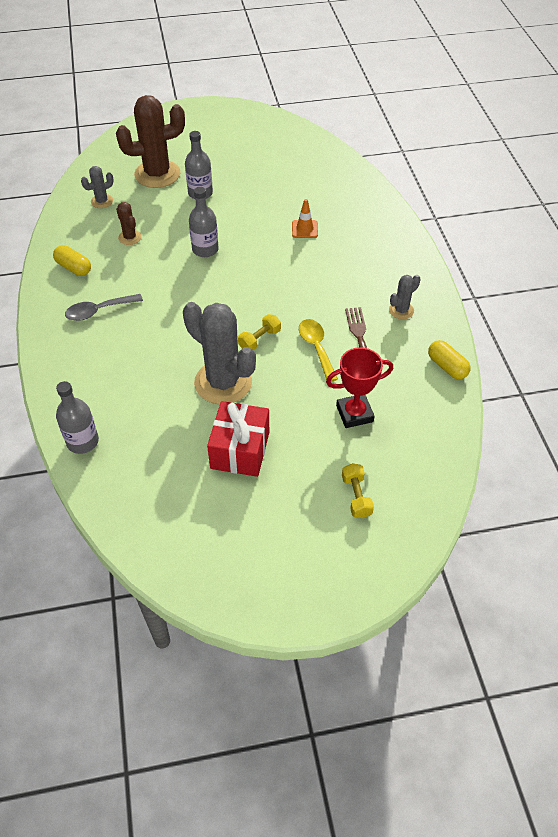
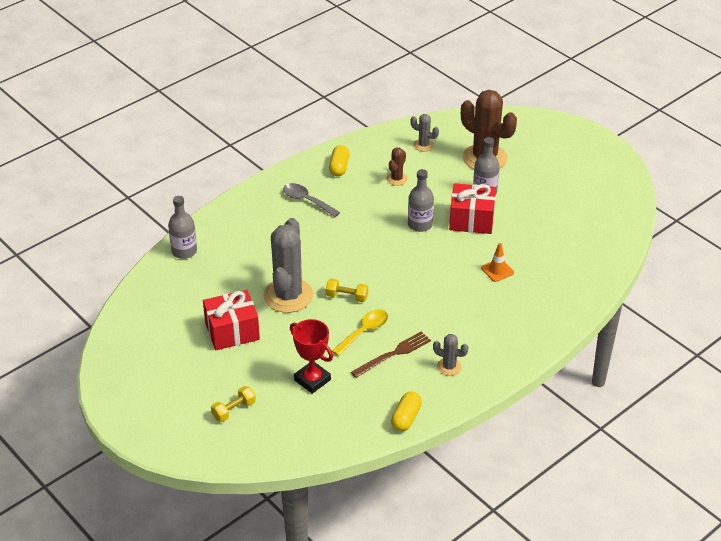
camera: 60 degrees right, 10 degrees down
none -> red gift [449,183,496,234]

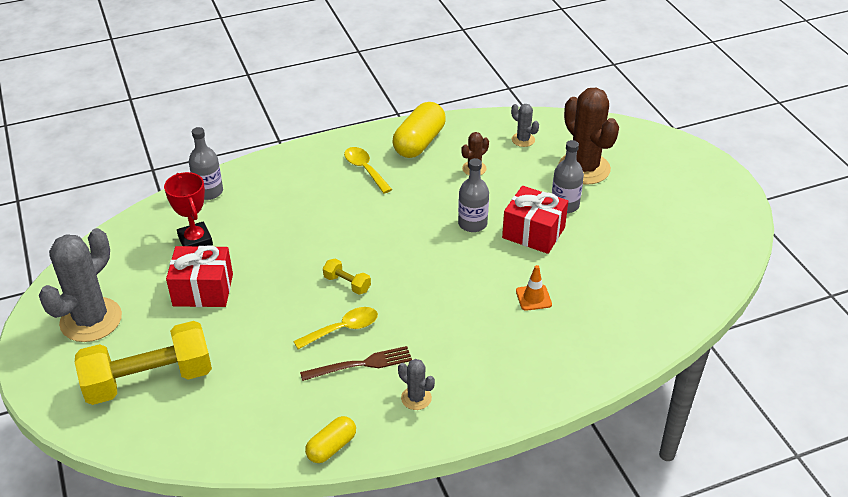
camera: 20 degrees right, 0 degrees up
yellow dumbbell [211,386,256,422] -> yellow dumbbell [75,321,212,405], size x2.36
grey cactus [263,218,313,313] -> grey cactus moved to [39,228,122,342]
grey spoon [283,183,340,217] -> yellow spoon [344,147,392,194]
red trophy [290,319,333,394] -> red trophy moved to [164,172,213,246]
yellow capsule [329,145,350,176] -> yellow capsule [393,102,446,158], size x1.70

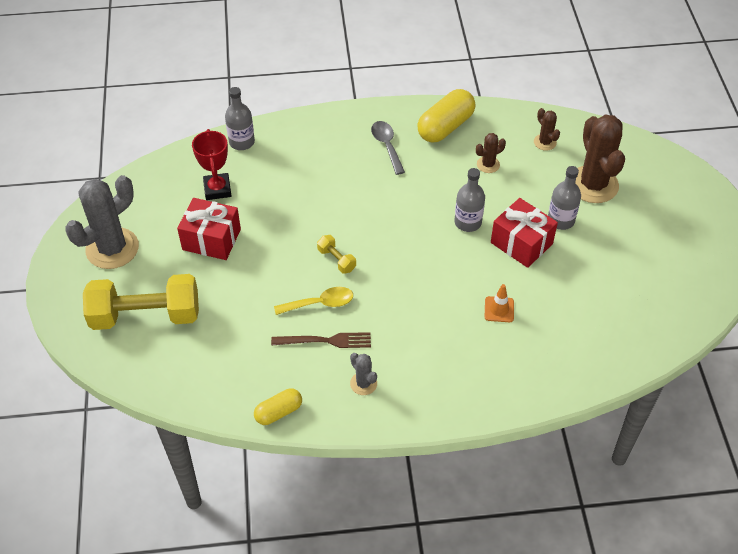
camera: 15 degrees right, 10 degrees up
yellow spoon [344,147,392,194] -> grey spoon [371,121,405,175]
grey cactus [511,104,539,147] -> brown cactus [534,108,560,151]

